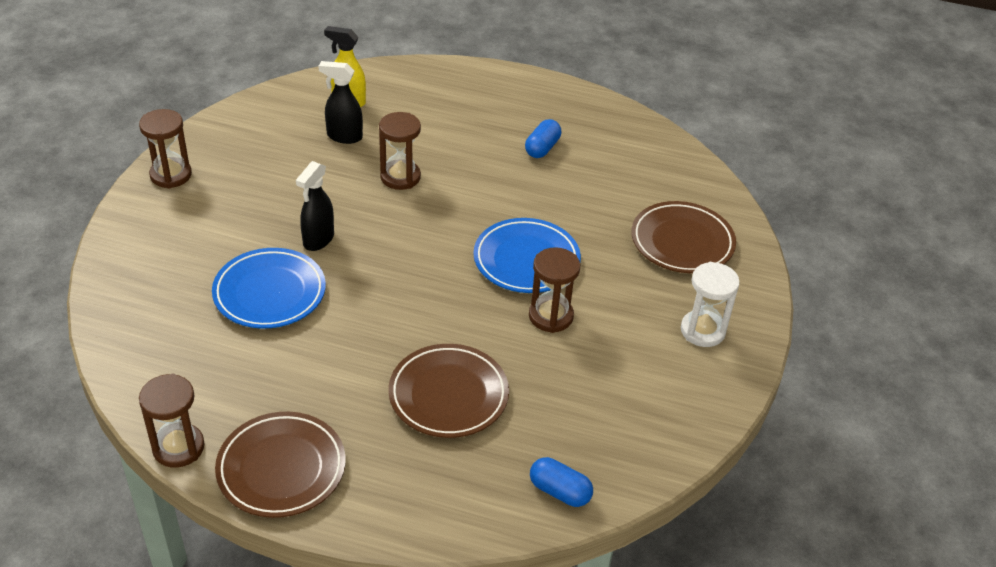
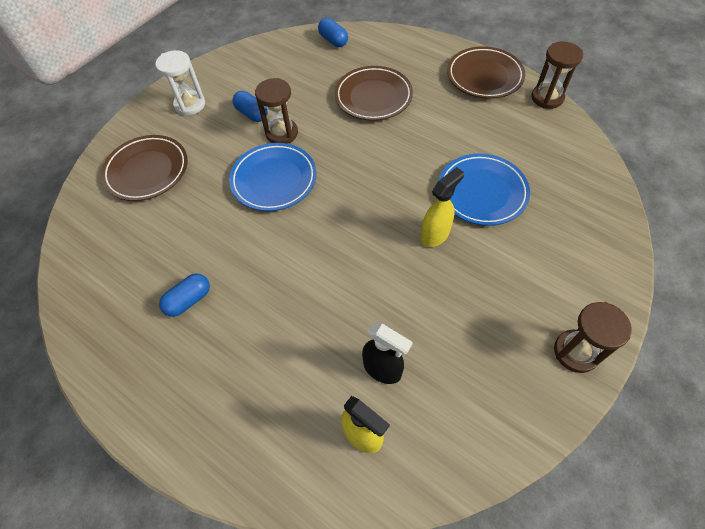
camera: 155 degrees left, 15 degrees up
black spray bottle [296,161,334,251] -> yellow spray bottle [421,167,464,247]
brown hourglass [379,112,421,190] -> none
none -> blue capsule [232,91,268,122]

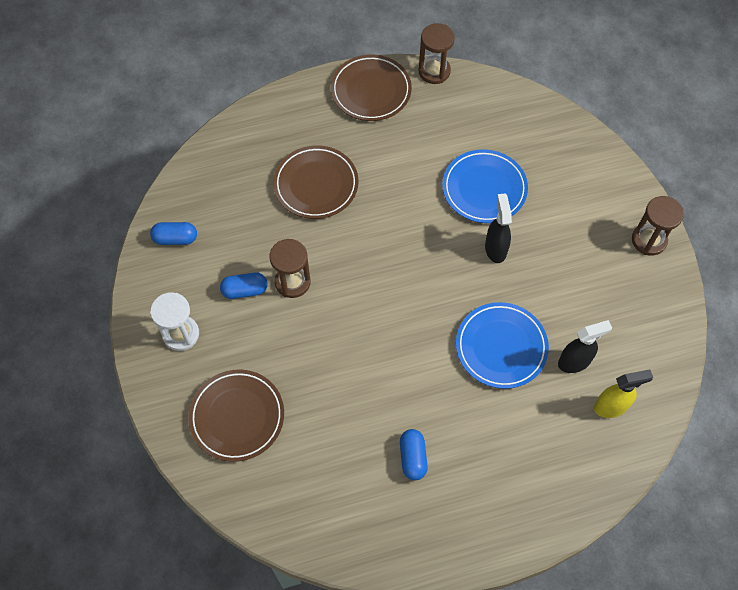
camera: 55 degrees left, 5 degrees up
blue plate [229,143,317,211] -> blue plate moved to [456,302,549,389]
blue capsule [318,18,348,47] -> blue capsule moved to [150,222,197,245]
yellow spray bottle [421,167,464,247] -> black spray bottle [485,193,512,263]

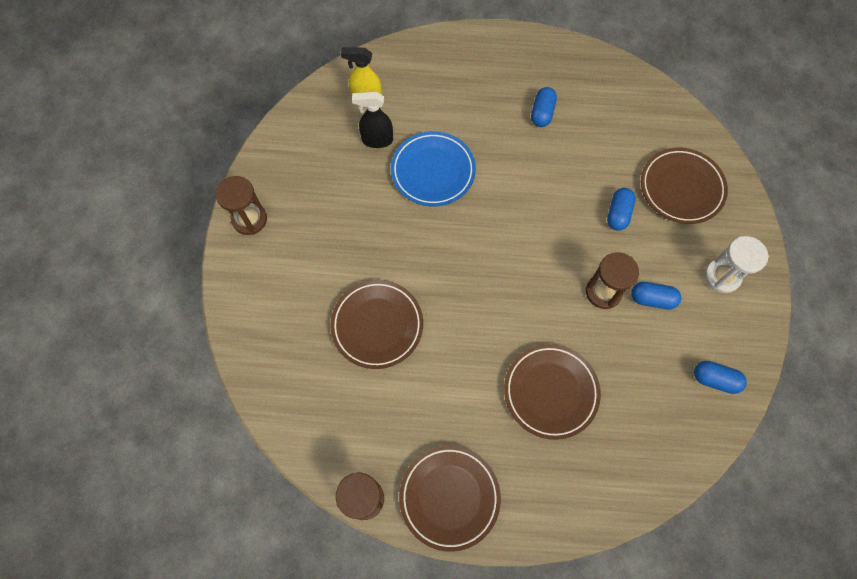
camera: 160 degrees left, 5 degrees up
blue plate [442,149,528,223] -> brown plate [330,280,423,369]
black spray bottle [485,193,512,263] -> none
none -> blue capsule [607,188,636,231]

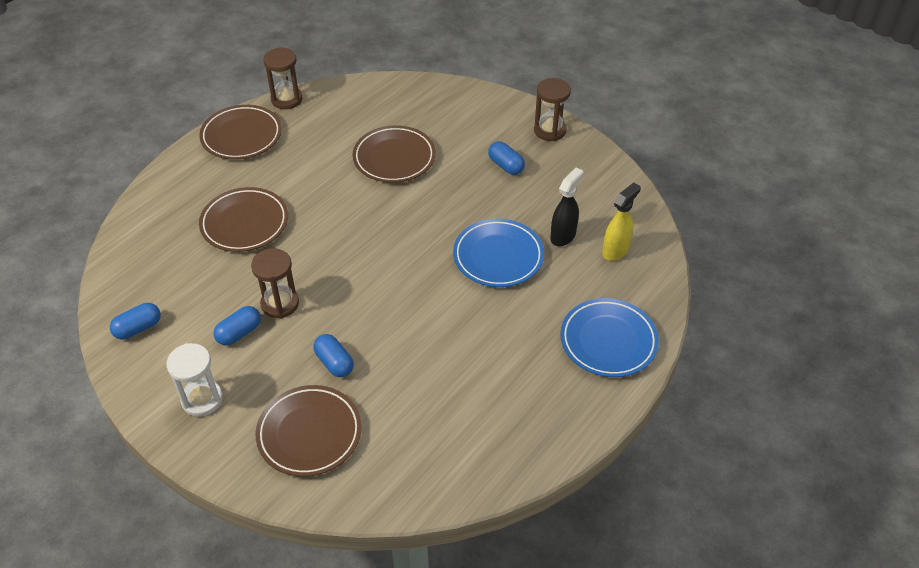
camera: 125 degrees right, 20 degrees down
blue capsule [531,87,557,127] -> blue capsule moved to [488,141,525,175]
none -> blue plate [560,298,659,377]

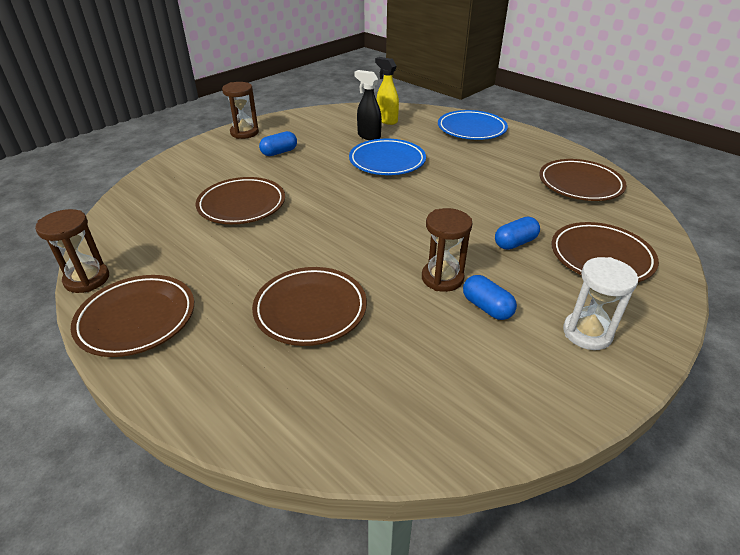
camera: 85 degrees left, 10 degrees down
blue capsule [110,303,160,340] -> none
none -> brown plate [539,159,627,201]

